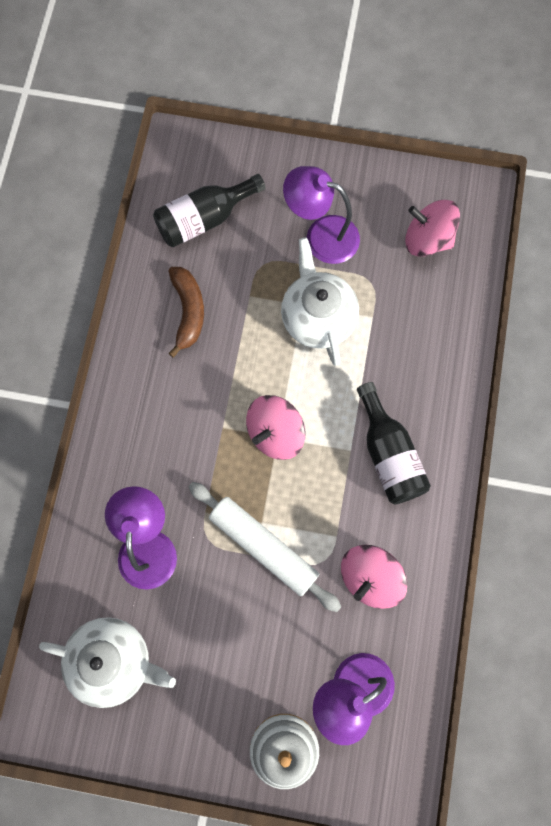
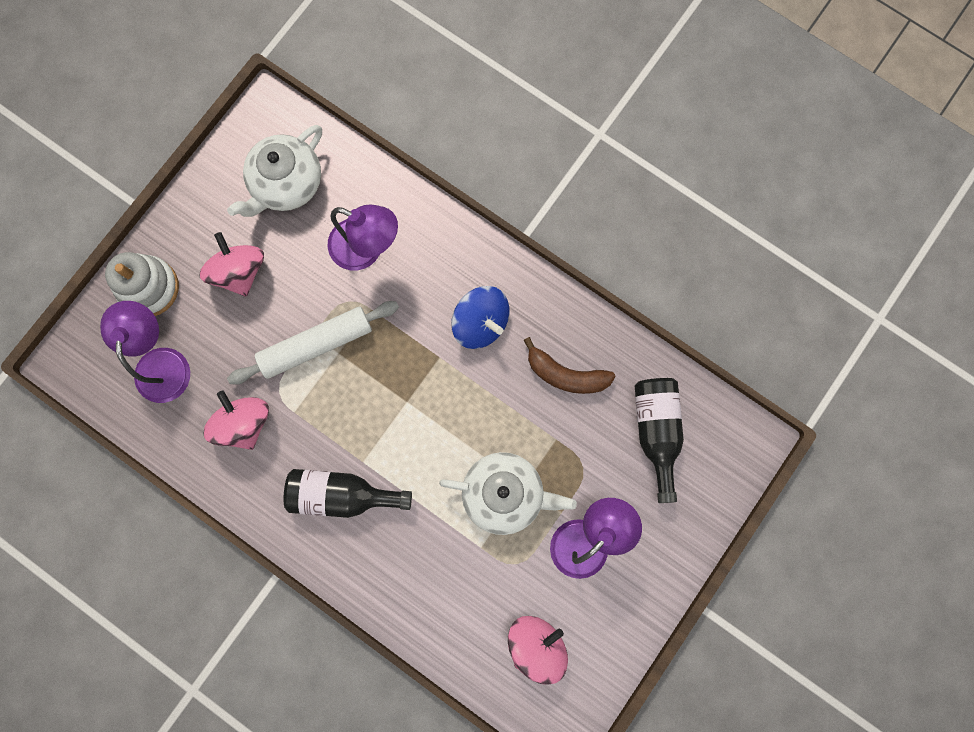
camera: 115 degrees right, 5 degrees up
pink spinning top [246,395,306,460] -> pink spinning top moved to [200,232,264,297]
none -> blue spinning top [451,286,509,349]

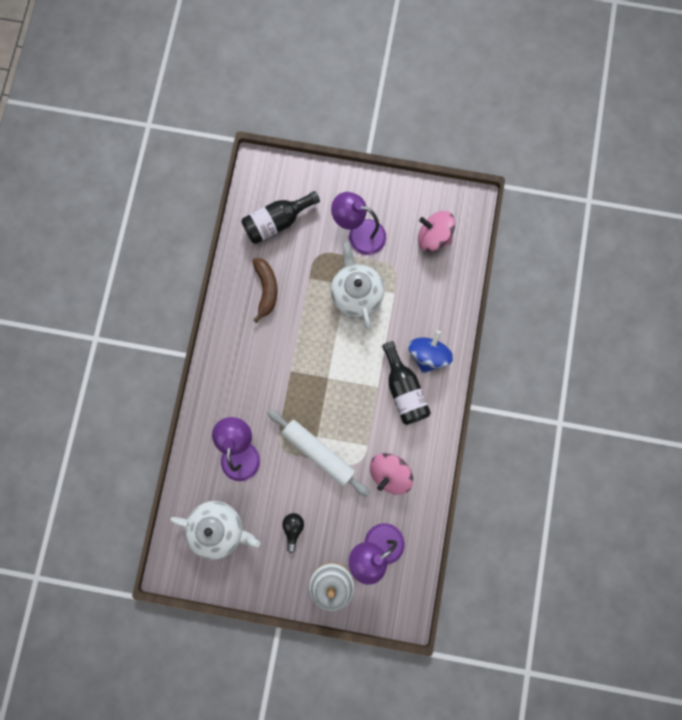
camera: 115 degrees left, 0 degrees up
pink spinning top [200,232,264,297] -> black light bulb [282,513,304,553]
blue spinning top [451,286,509,349] -> blue spinning top moved to [408,331,453,373]

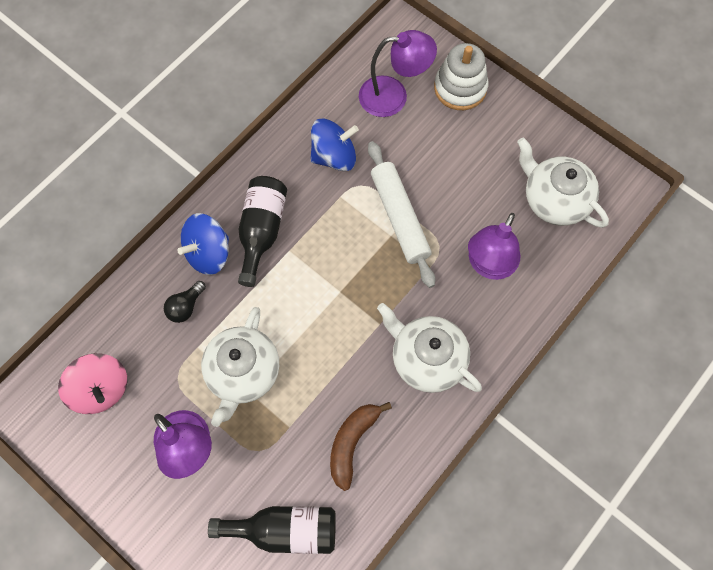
camera: 150 degrees left, 10 degrees down
black light bulb [282,513,304,553] -> black light bulb moved to [164,281,206,323]
pink spinning top [370,453,413,495] -> blue spinning top [310,118,359,171]
none -> white teapot [377,303,482,393]

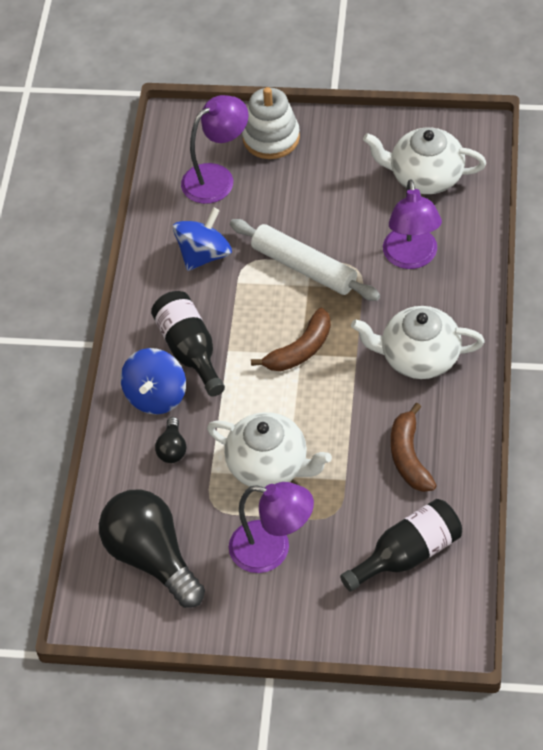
camera: 30 degrees left, 15 degrees down
pink spinning top [58,353,127,414] -> black light bulb [99,489,205,608]
white teapot [201,307,279,427] -> white teapot turned 45 degrees counterclockwise [207,412,332,488]
none -> brown banana [251,308,331,371]

